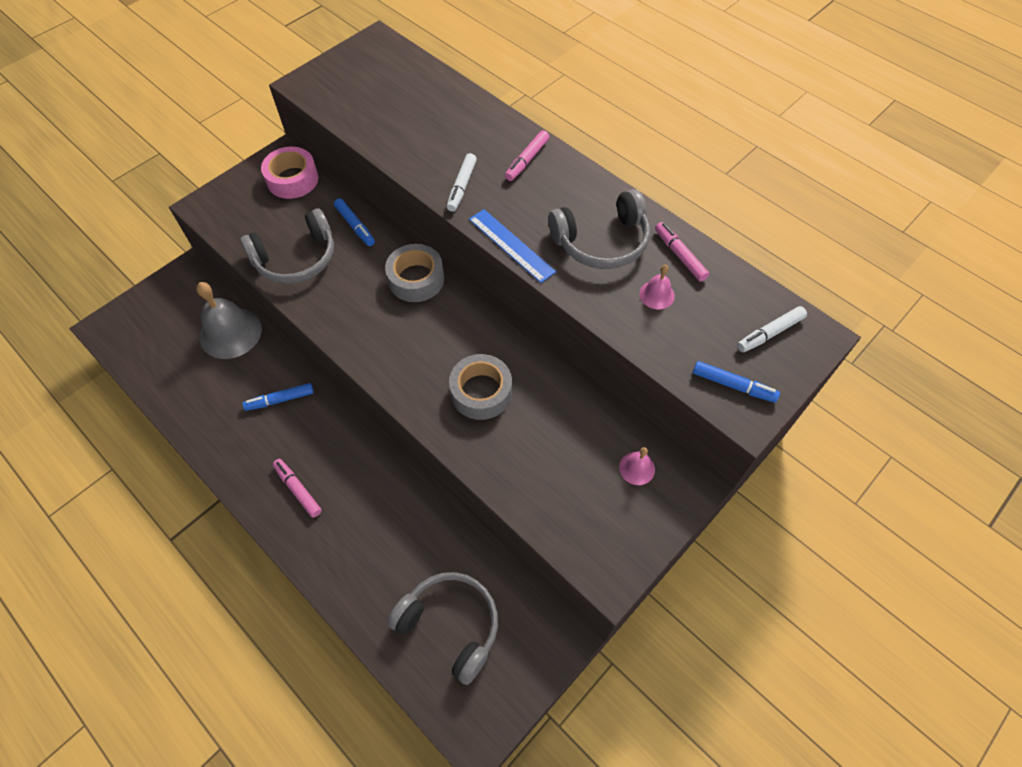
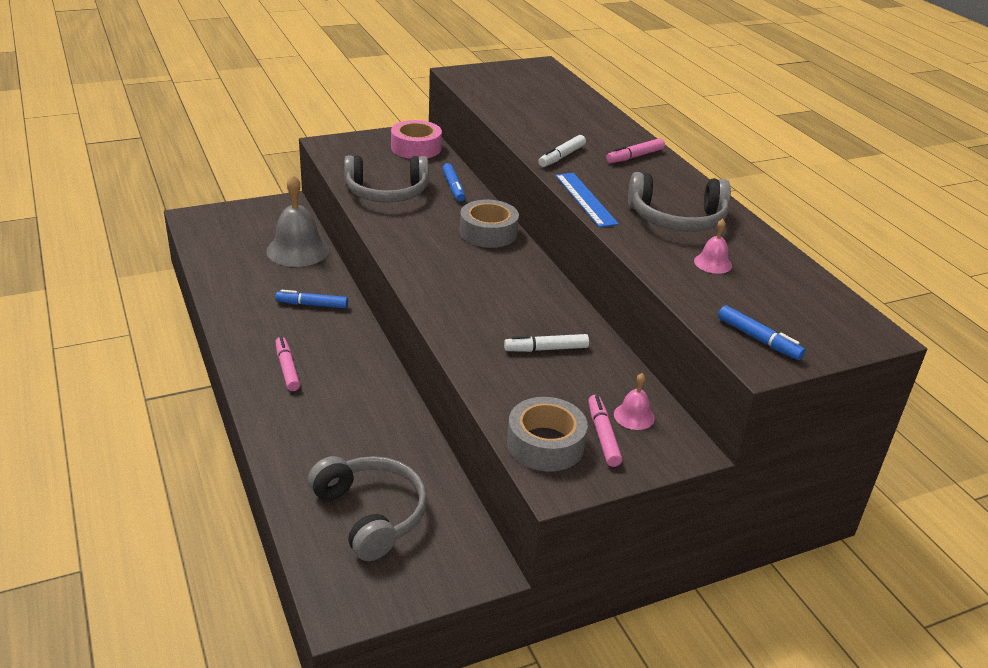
camera: 20 degrees right, 25 degrees down
grey tape [449,354,512,420] -> grey tape moved to [507,397,588,472]
pink marker [655,222,709,282] -> pink marker moved to [588,395,622,467]
white marker [737,306,807,352] -> white marker moved to [504,334,589,352]

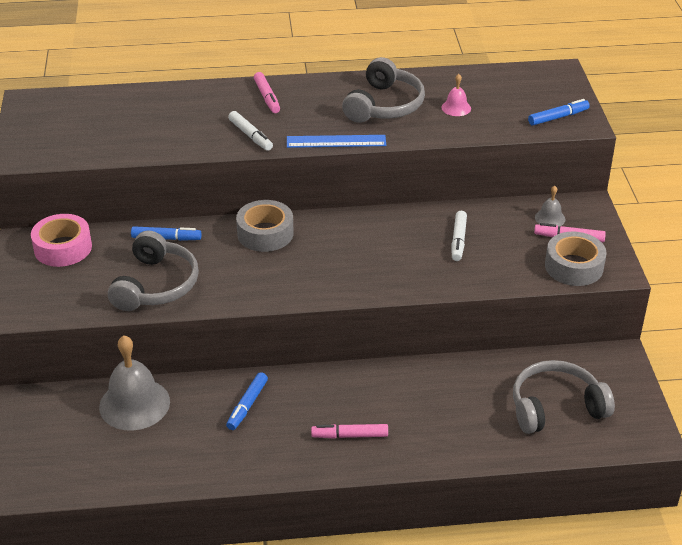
camera: 70 degrees left, 5 degrees up
pink bell [614,373,655,430] -> grey bell [535,186,565,227]

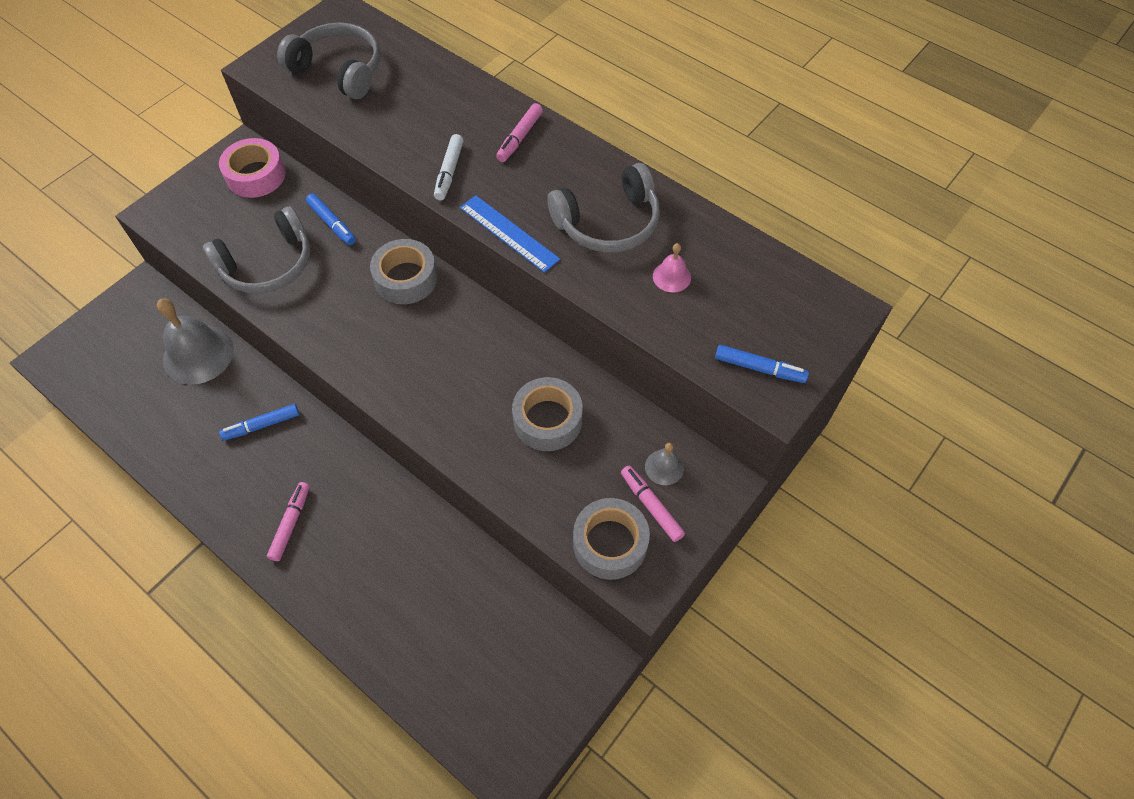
camera: 45 degrees right, 20 degrees up
pink marker [311,424,388,439] -> pink marker turned 60 degrees clockwise [267,482,310,561]
white marker [452,211,467,261] -> grey tape [512,377,583,451]
grey headphones [513,360,615,434] -> grey headphones moved to [277,22,380,99]

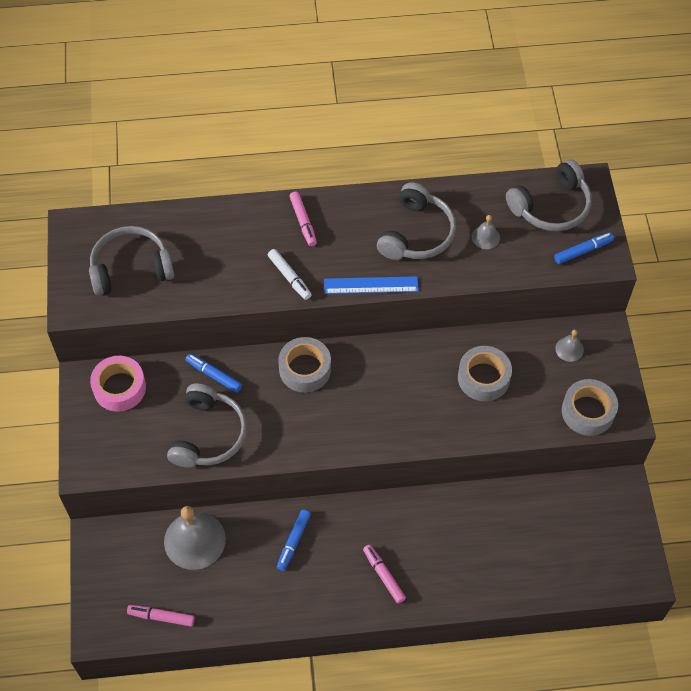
camera: 45 degrees left, 0 degrees up
blue marker [306,194,356,245] -> blue marker turned 150 degrees counterclockwise [186,353,242,393]
pink marker [621,466,685,542] -> pink marker moved to [127,605,195,627]
pink bell [653,243,691,293] -> grey bell [472,215,500,249]
none -> grey headphones [506,159,592,231]

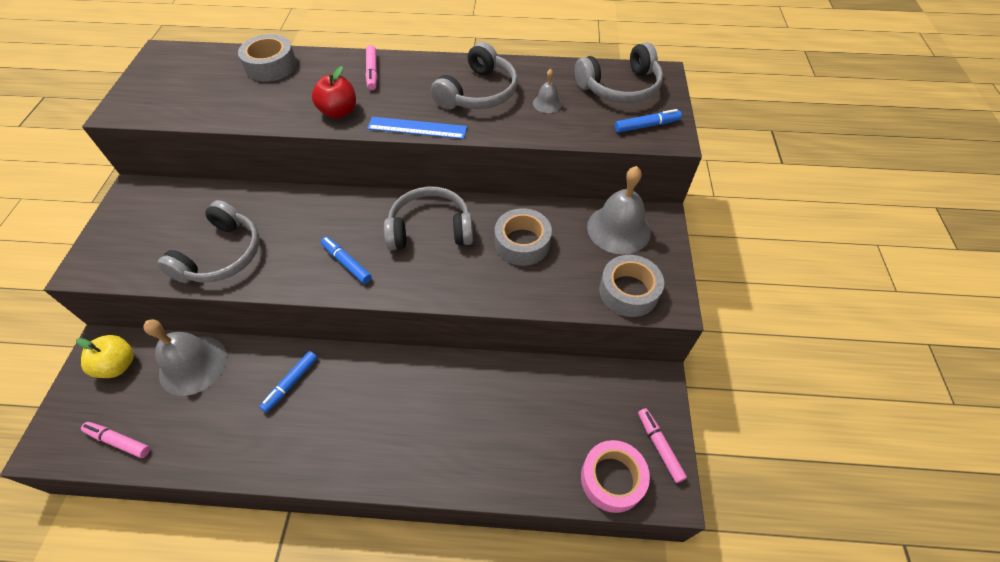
camera: 10 degrees right, 5 degrees down
grey headphones [89,226,174,296] -> grey headphones moved to [384,186,473,250]
pink tape [90,356,146,412] -> pink tape moved to [581,440,650,513]
blue marker [186,353,242,393] -> blue marker moved to [321,237,372,284]
white marker [268,249,312,300] -> red apple [312,66,356,119]
grey tape [278,337,331,392] -> grey tape moved to [238,34,297,82]
pink marker [363,544,406,604] -> pink marker moved to [638,408,687,483]
grey bell [555,330,584,362] -> grey bell [587,166,651,254], size x2.12
none -> yellow apple [76,335,134,378]

